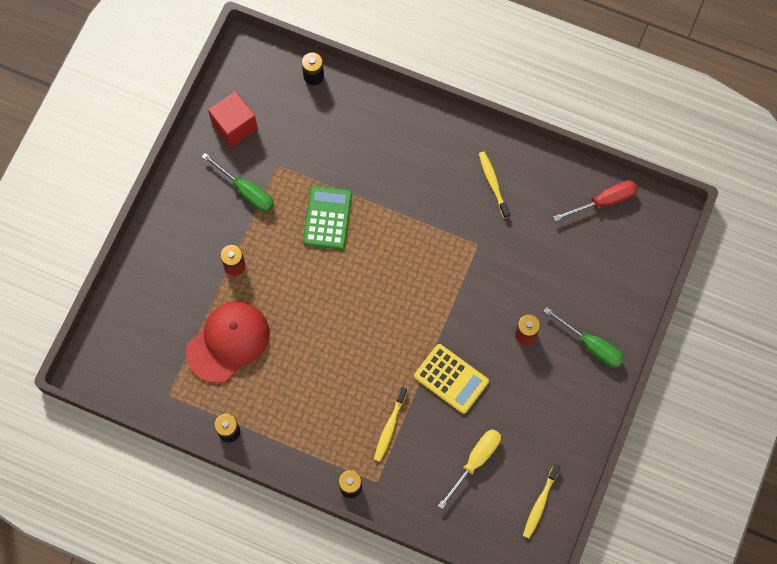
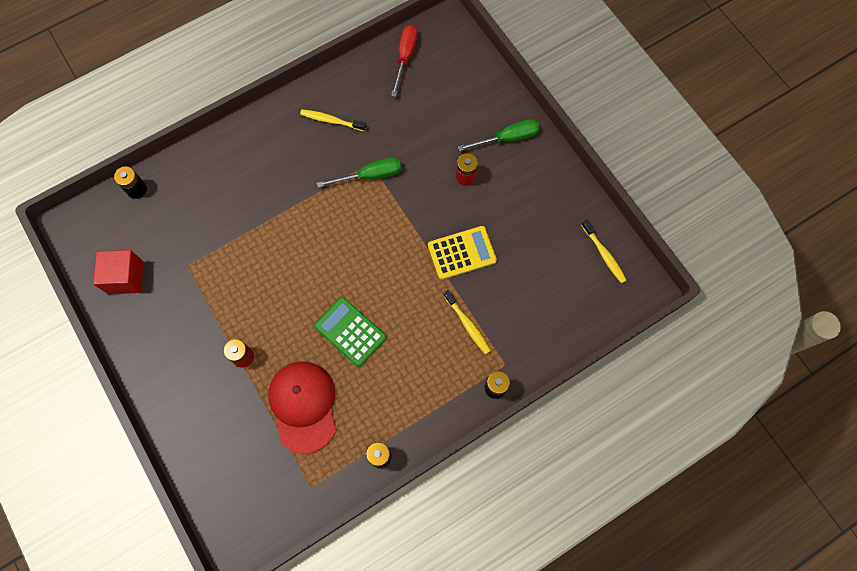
camera: 55 degrees left, 0 degrees up
green screwdriver [201,153,274,212] -> green screwdriver moved to [317,157,401,188]
green calculator [303,186,352,250] -> green calculator moved to [314,297,386,367]
yellow screwdriver [438,429,501,509] -> none

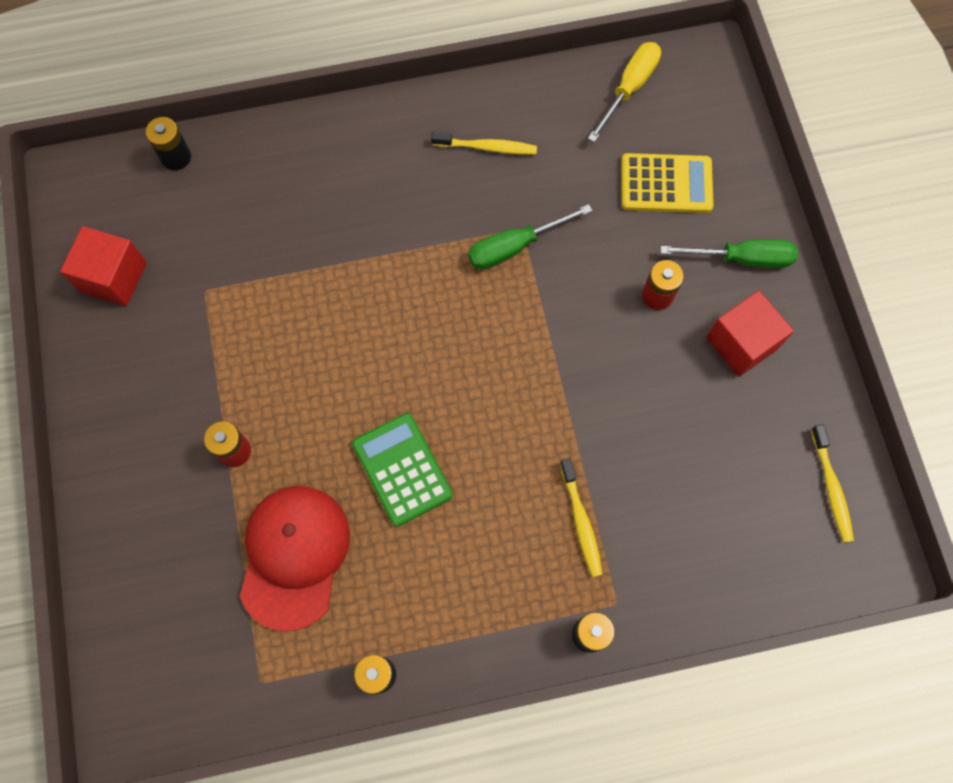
camera: 20 degrees right, 0 degrees up
yellow toothbrush [300,109,366,131] -> yellow toothbrush turned 150 degrees clockwise [431,131,537,154]
green screwdriver [317,157,401,188] -> green screwdriver turned 150 degrees clockwise [468,204,592,269]
red screwdriver [391,25,418,97] -> yellow screwdriver [588,42,661,142]
yellow calculator [428,226,497,280] -> yellow calculator moved to [621,153,714,213]
none -> red cube [706,290,794,377]

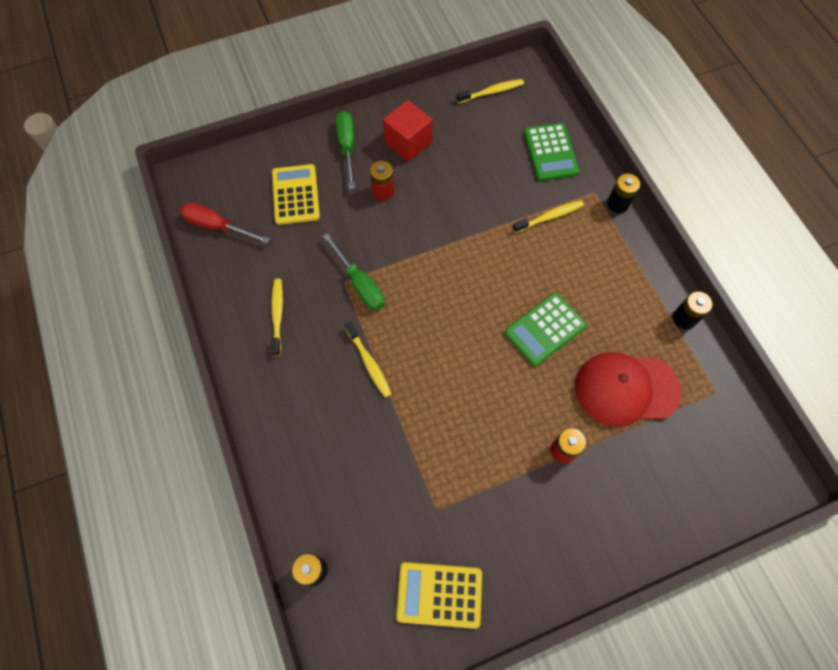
camera: 100 degrees left, 5 degrees down
red cube [60,226,147,306] -> yellow calculator [396,562,482,629]
yellow screwdriver [588,42,661,142] -> red screwdriver [180,202,270,243]
none -> yellow toothbrush [345,321,392,398]
none -> green calculator [524,123,580,181]

